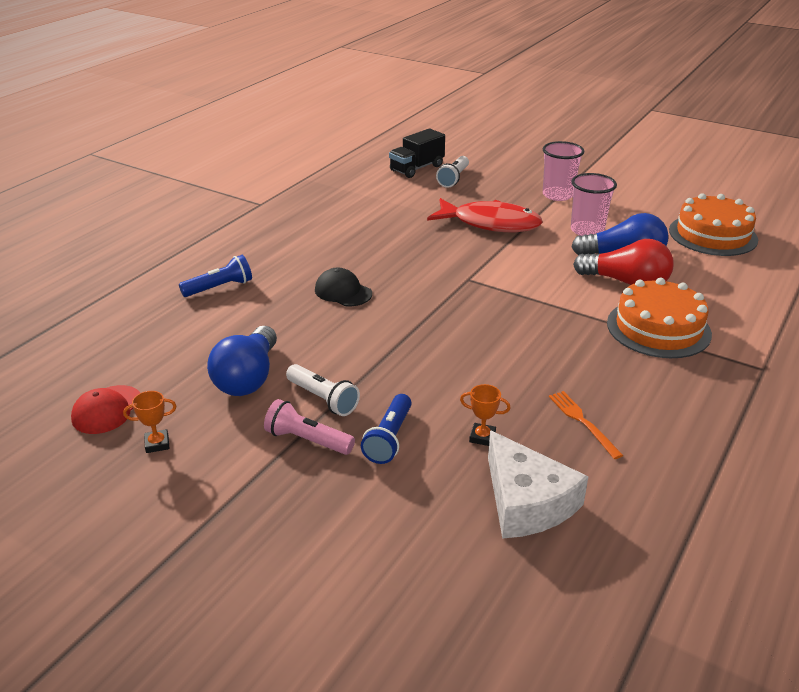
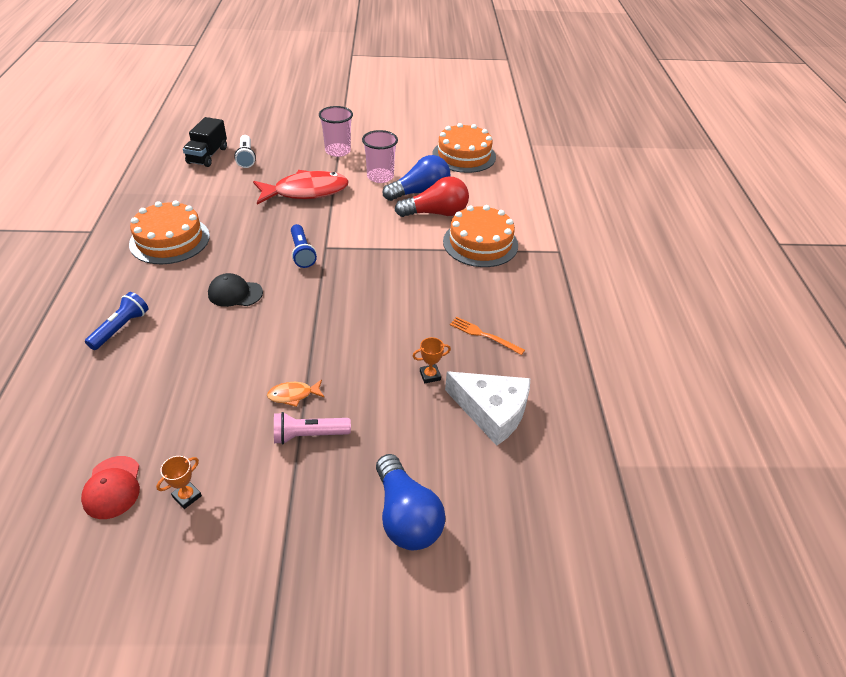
camera: 35 degrees left, 10 degrees up
blue light bulb [207,326,277,396] -> blue light bulb moved to [376,454,445,550]
white flashlight [286,364,360,416] -> orange fish [267,380,324,407]
blue flashlight [361,394,412,464] -> blue flashlight moved to [291,224,317,268]
none -> orange cake [129,201,210,264]

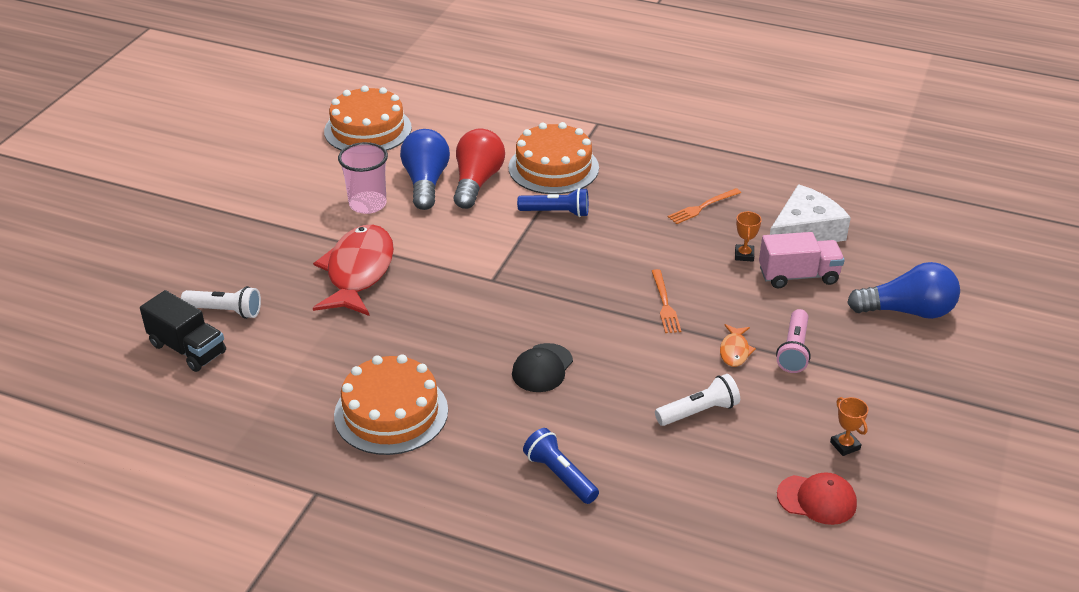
camera: 65 degrees left, 5 degrees down
blue flashlight [291,224,317,268] -> blue flashlight moved to [517,188,589,217]
pink cup [319,106,353,157] -> none
none -> orange fork [652,269,681,333]
none -> white flashlight [655,374,740,426]
none -> pink truck [759,232,845,289]

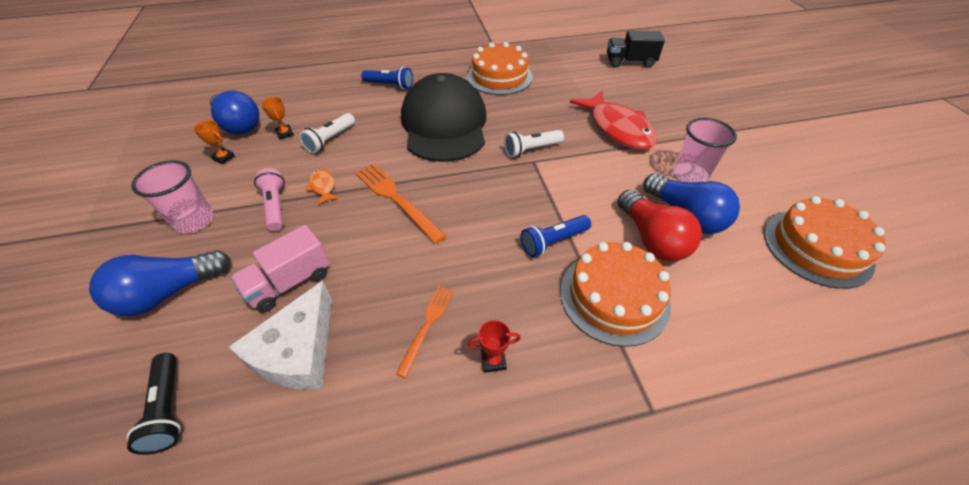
camera: 145 degrees right, 10 degrees up
white flashlight [181,286,261,319] -> white flashlight moved to [504,130,564,157]
black cap [512,343,573,392] -> black cap [401,73,486,162], size x2.39
orange fork [652,269,681,333] -> orange fork [355,164,447,244], size x1.65
orange trophy [735,211,762,262] -> orange trophy moved to [261,97,294,140]
red cap [777,472,857,525] -> blue light bulb [210,90,259,135]
none -> black flashlight [127,353,181,455]
none -> pink cup [131,160,214,233]
none -> red trophy [468,320,521,373]

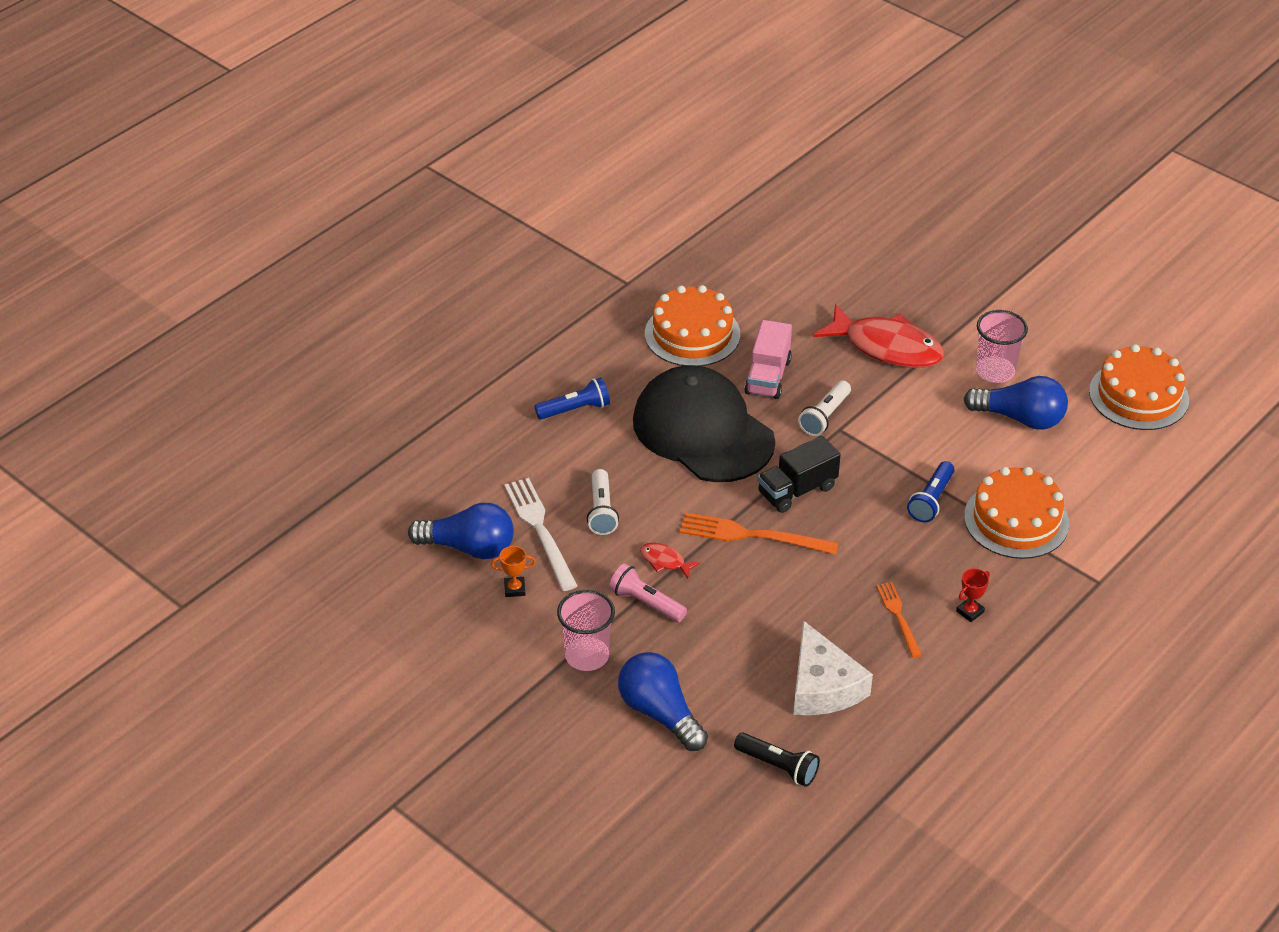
camera: 35 degrees left, 5 degrees down
blue light bulb [89,250,231,316] -> blue light bulb turned 120 degrees clockwise [618,652,708,751]
pink truck [231,225,330,313] -> pink truck moved to [744,320,792,399]
orange trophy [261,97,294,140] -> white fork [504,478,578,591]
orange fish [306,169,339,205] -> red fish [640,543,700,579]
black truck [607,31,665,68] -> black truck moved to [757,436,841,513]
red light bulb [617,190,702,261] -> none

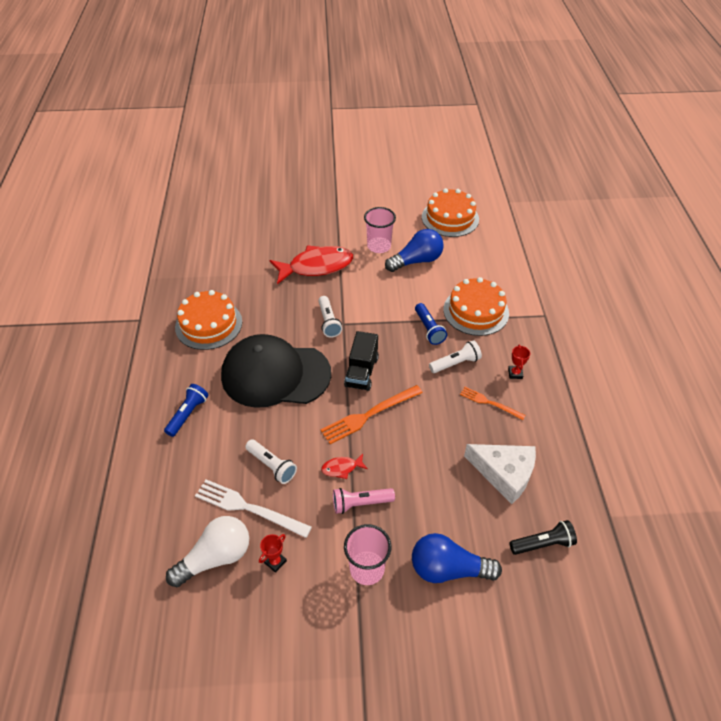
camera: 45 degrees left, 5 degrees up
blue light bulb [408,503,514,559] -> white light bulb [166,516,249,587]
orange trophy [491,546,536,597] -> red trophy [259,534,287,573]
pink truck [744,320,792,399] -> none
none -> white flashlight [429,340,482,373]

